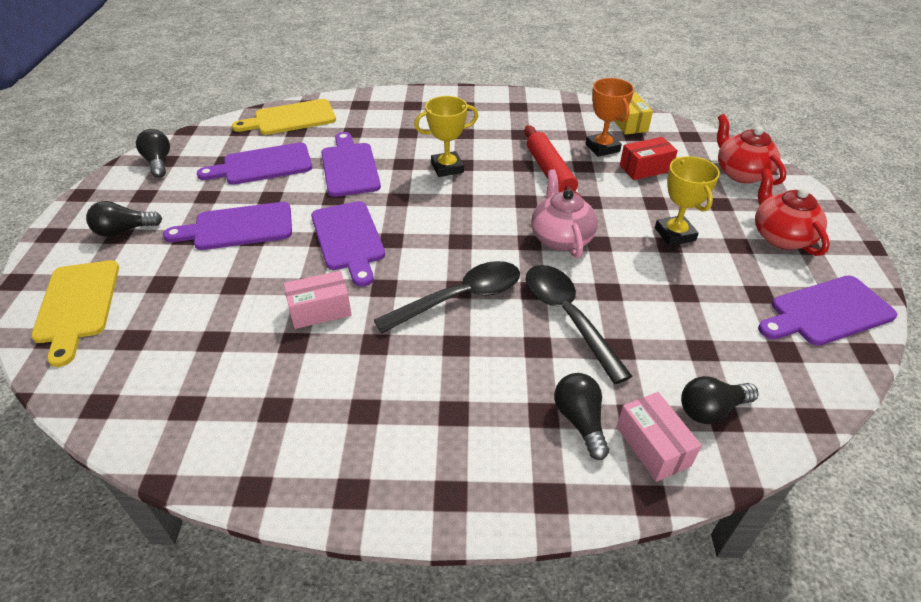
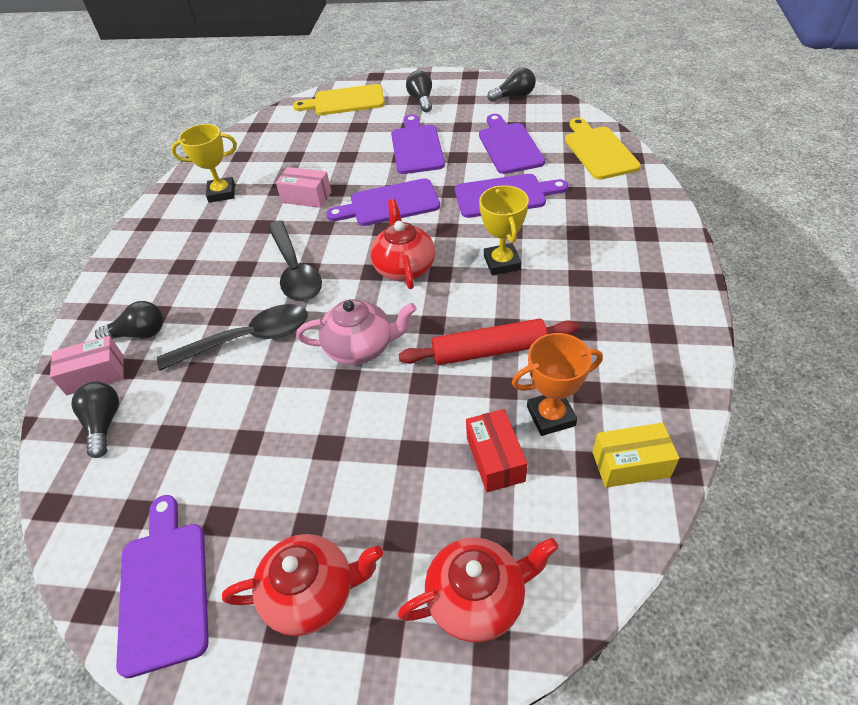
camera: 100 degrees right, 5 degrees up
pink box [284,271,352,329] -> pink box turned 60 degrees counterclockwise [276,167,331,208]
yellow trophy [655,156,720,246] -> yellow trophy moved to [171,124,237,203]
none -> red teapot [370,199,435,289]

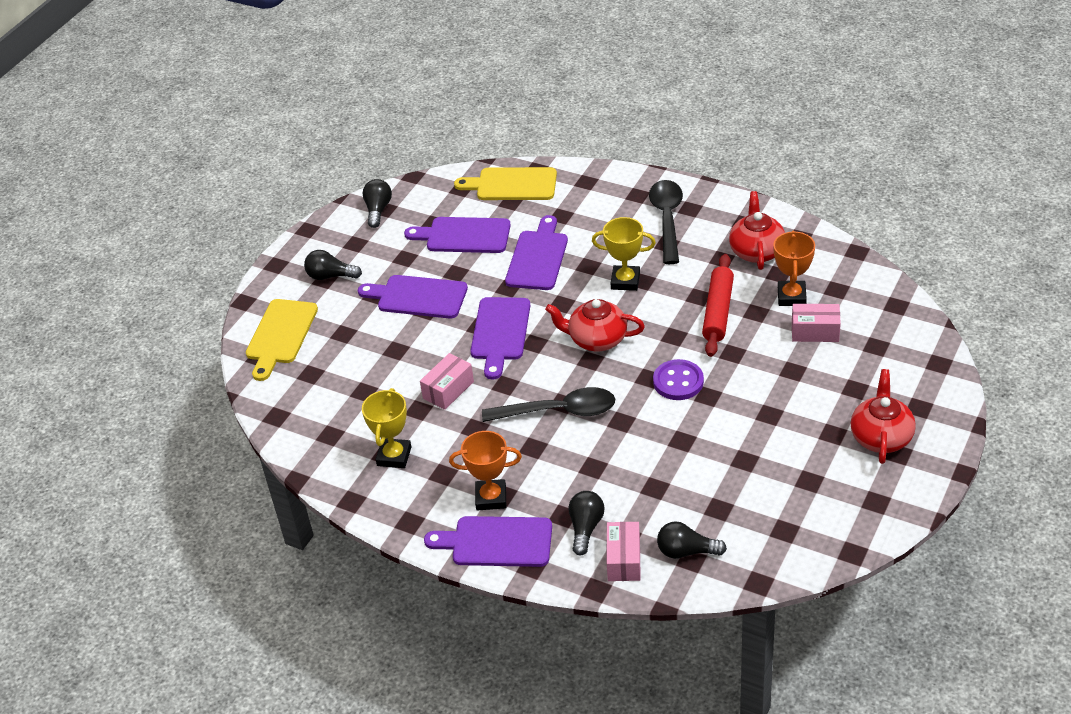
camera: 70 degrees left, 5 degrees down
purple cutting board [116,495,209,678] -> purple cutting board moved to [424,516,552,567]
black spoon [157,304,307,371] -> black spoon moved to [649,180,683,264]
pink teapot [296,299,417,365] -> purple button [653,359,704,400]
red teapot [398,537,559,642] -> red teapot moved to [729,191,785,270]
red box [466,409,527,492] -> pink box [792,304,841,342]
yellow box [592,423,680,488] -> none
none -> orange trophy [449,431,522,511]

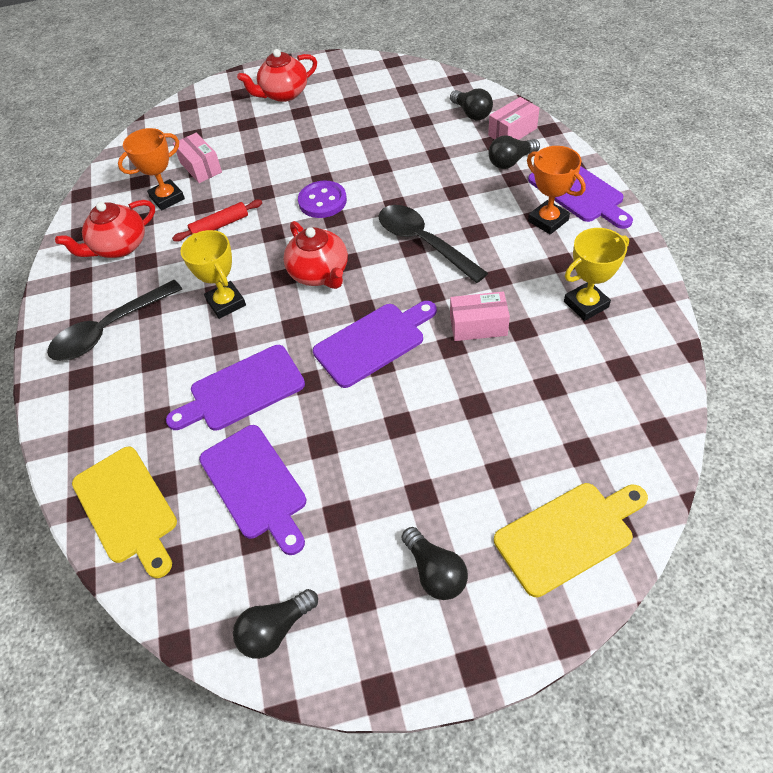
camera: 130 degrees left, 10 degrees up
purple cutting board [358,275,468,319] -> none
red rolling pin [702,254,734,357] -> red rolling pin [172,199,262,242], size x0.66

